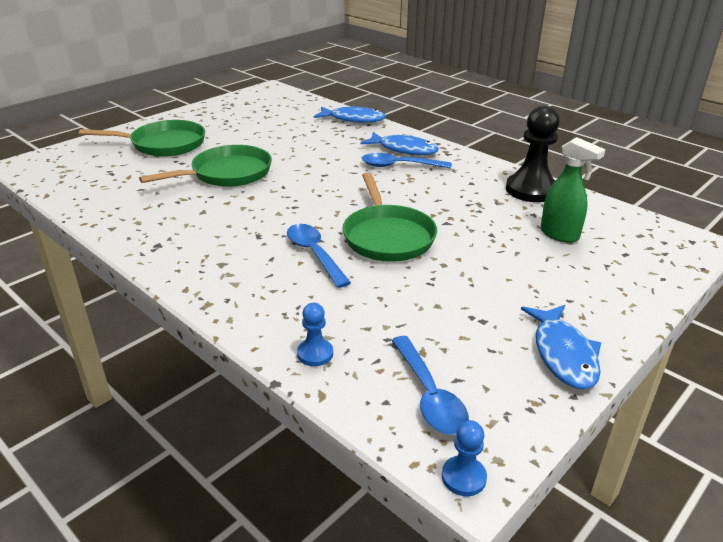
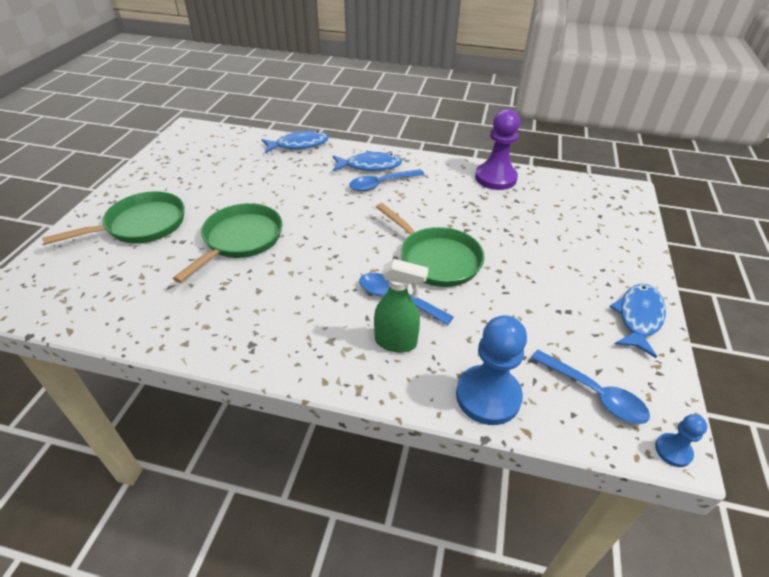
camera: 30 degrees left, 10 degrees up
blue pawn [297,303,333,366] -> blue pawn [456,315,527,425], size x2.04
black pawn [506,105,560,202] -> purple pawn [475,109,520,190]
blue fish [521,305,601,389] -> blue fish turned 120 degrees counterclockwise [610,284,666,358]
green spray bottle [540,137,606,243] -> green spray bottle moved to [374,259,429,353]

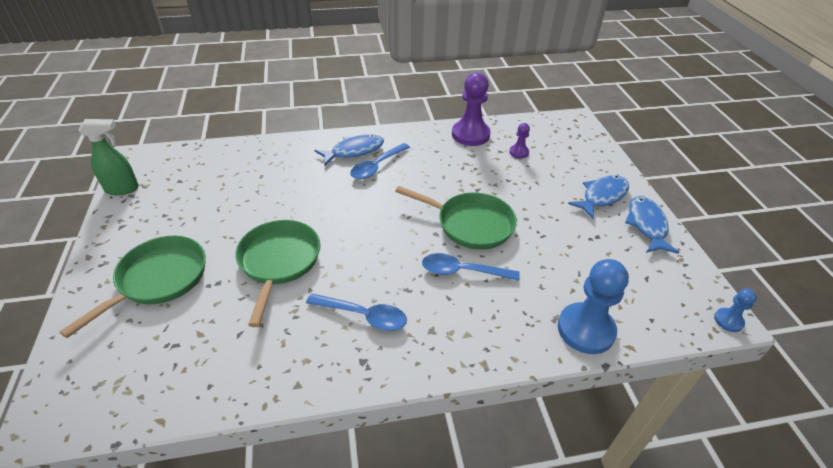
camera: 25 degrees left, 0 degrees up
blue fish [261,131,329,153] -> blue fish moved to [568,175,629,219]
green spray bottle [374,259,429,353] -> green spray bottle moved to [78,119,139,195]
blue spoon [531,350,650,424] -> blue spoon moved to [306,293,407,331]
none -> purple pawn [509,123,530,158]

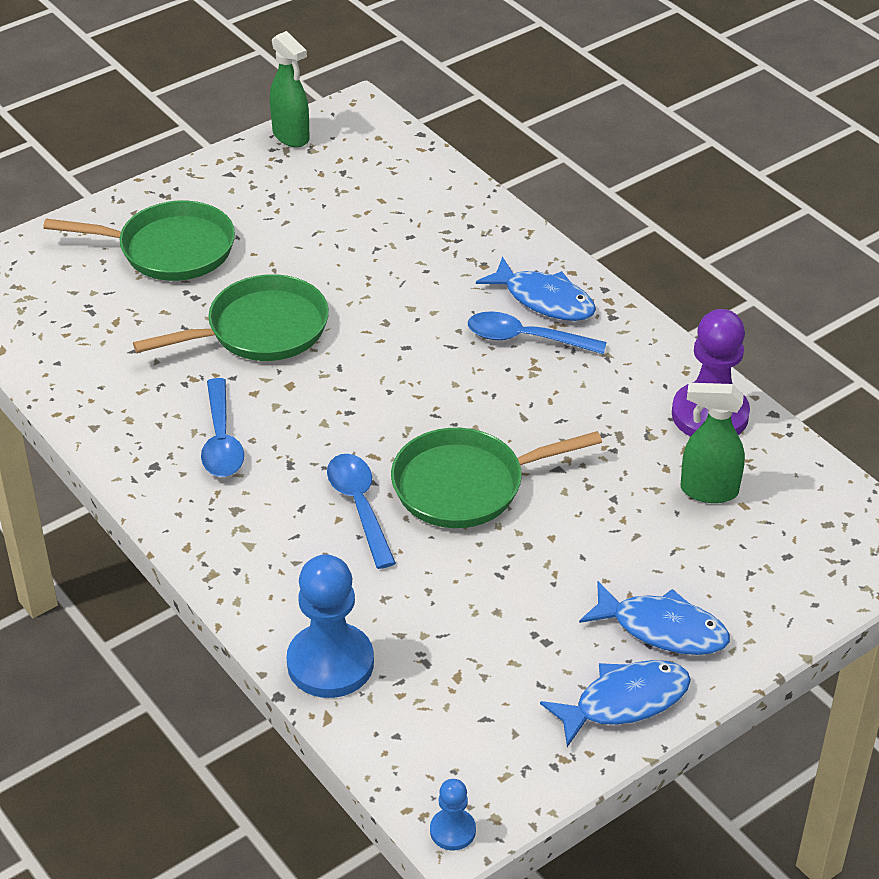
camera: 65 degrees right, 0 degrees up
green pan [395,186,517,250] -> green pan turned 75 degrees clockwise [391,428,602,528]
purple pawn [509,123,530,158] -> green spray bottle [681,383,745,503]

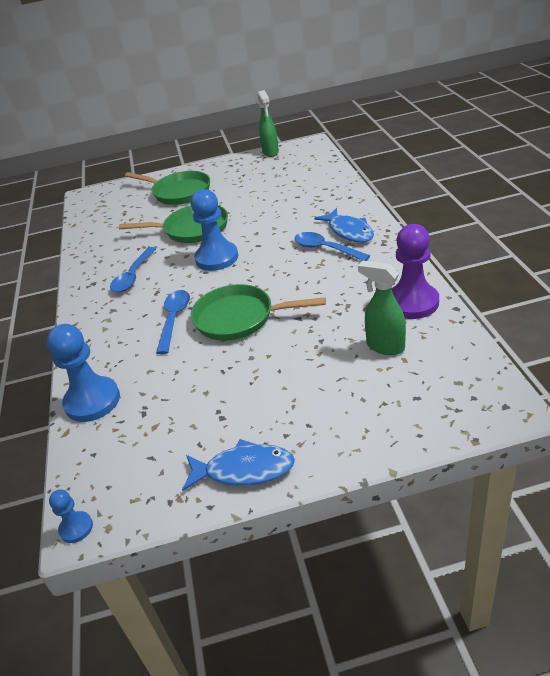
camera: 30 degrees right, 5 degrees down
blue fish [579,581,730,655] -> none
none -> blue pawn [191,189,238,271]

